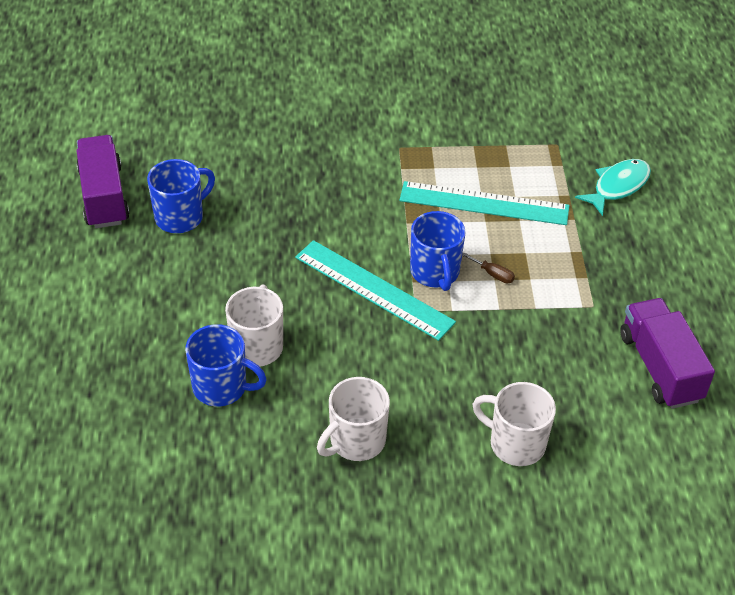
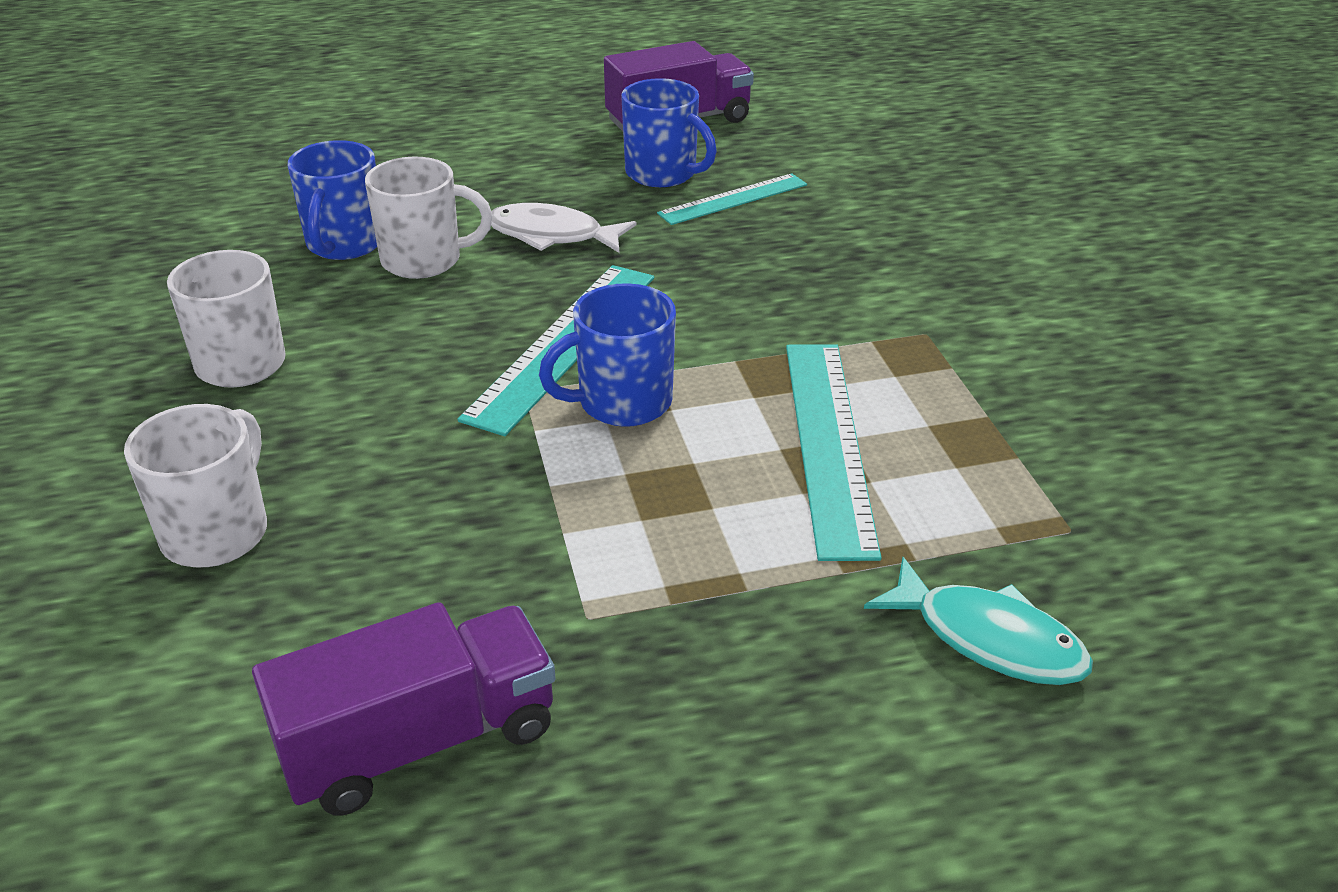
camera: 80 degrees right, 10 degrees down
brown screwdriver [462,252,515,283] -> none
none -> white fish [491,203,636,253]
none -> turquoise ruler [657,173,807,225]

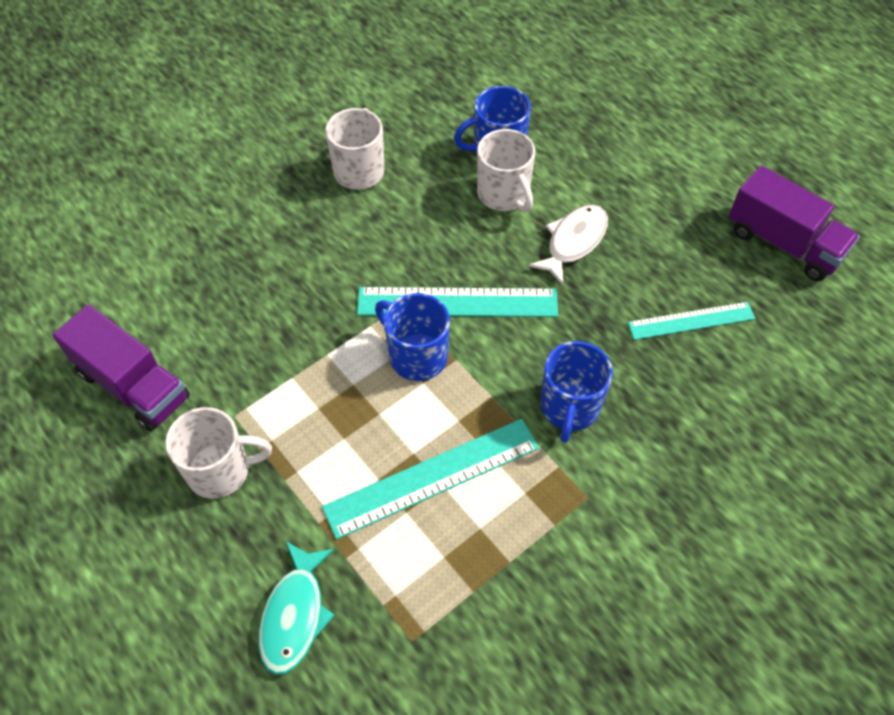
camera: 65 degrees right, 20 degrees up
white mug [124,404,267,567] -> white mug moved to [165,407,272,499]
white fish [491,203,636,253] -> white fish turned 45 degrees clockwise [528,204,608,285]
blue mug [621,78,717,187] -> blue mug moved to [540,341,613,443]
turquoise ruler [657,173,807,225] -> turquoise ruler turned 45 degrees counterclockwise [628,302,755,340]

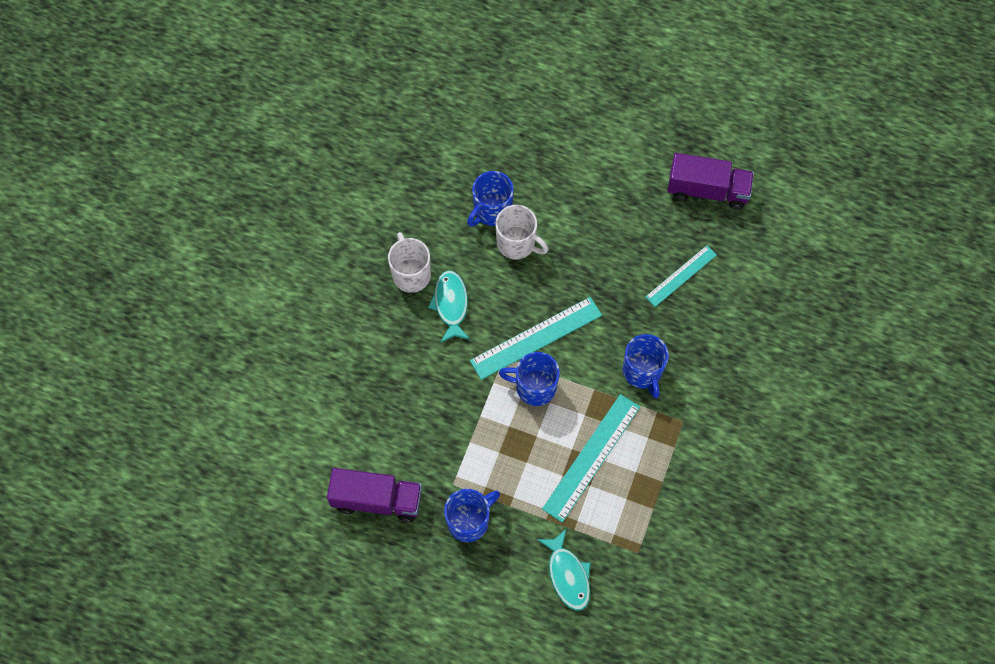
camera: 30 degrees left, 10 degrees up
white mug [165,407,272,499] -> blue mug [444,489,500,542]
white fish [528,204,608,285] -> none
none -> turquoise fish [428,270,470,342]

